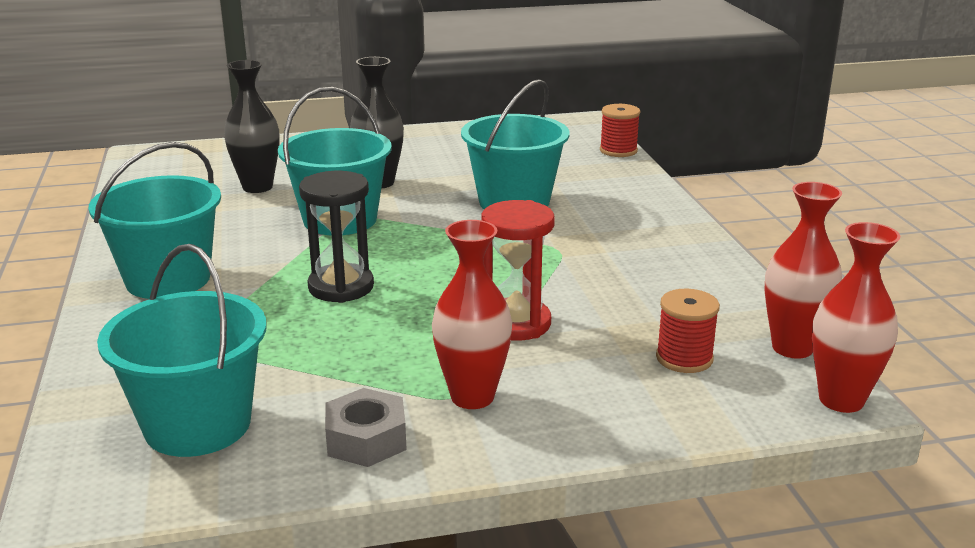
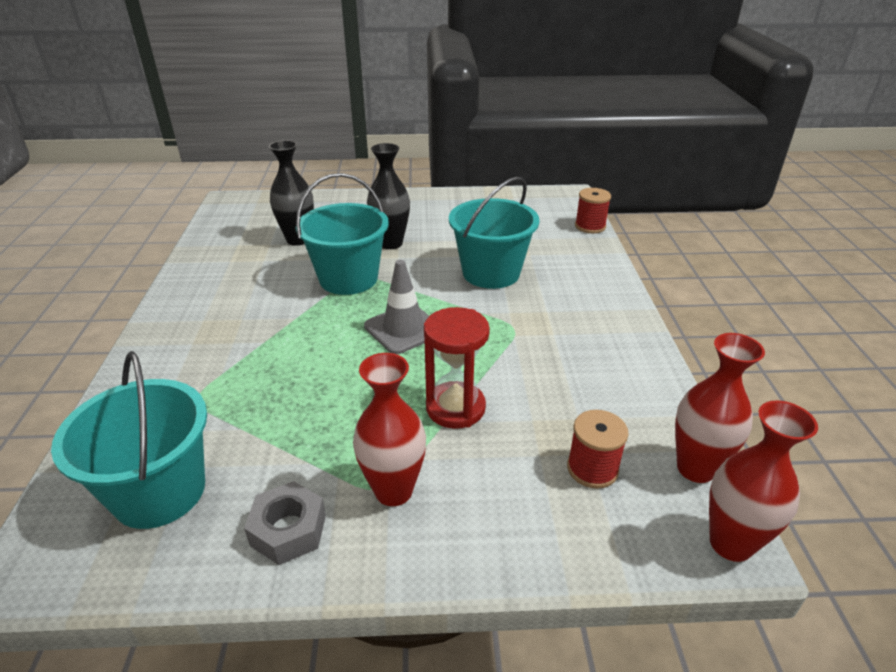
camera: 10 degrees right, 10 degrees up
turquoise bucket [89,142,221,299] -> none
black hourglass [299,171,374,303] -> none
none -> grey traffic cone [364,260,429,354]

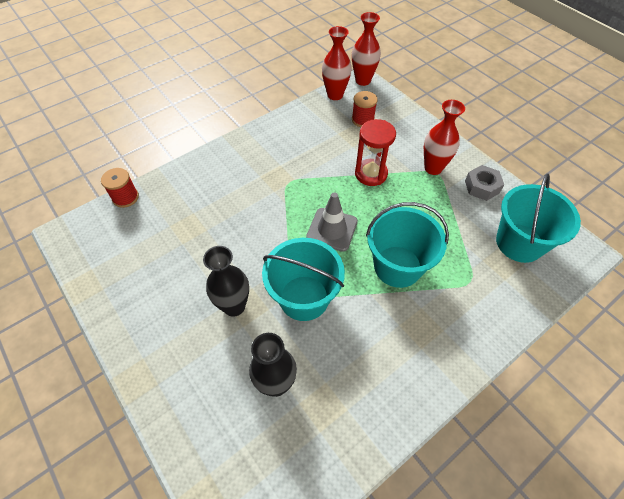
camera: 125 degrees left, 20 degrees up
turquoise bucket [449,177,540,289] -> turquoise bucket moved to [366,202,449,288]

